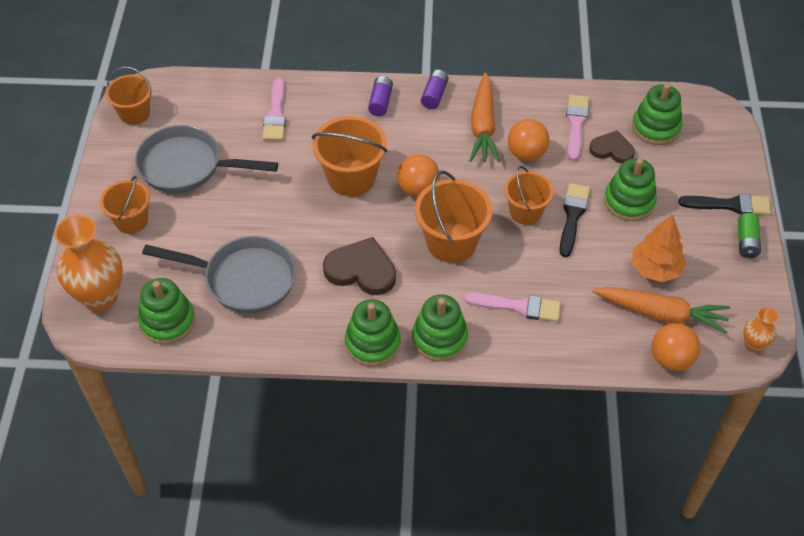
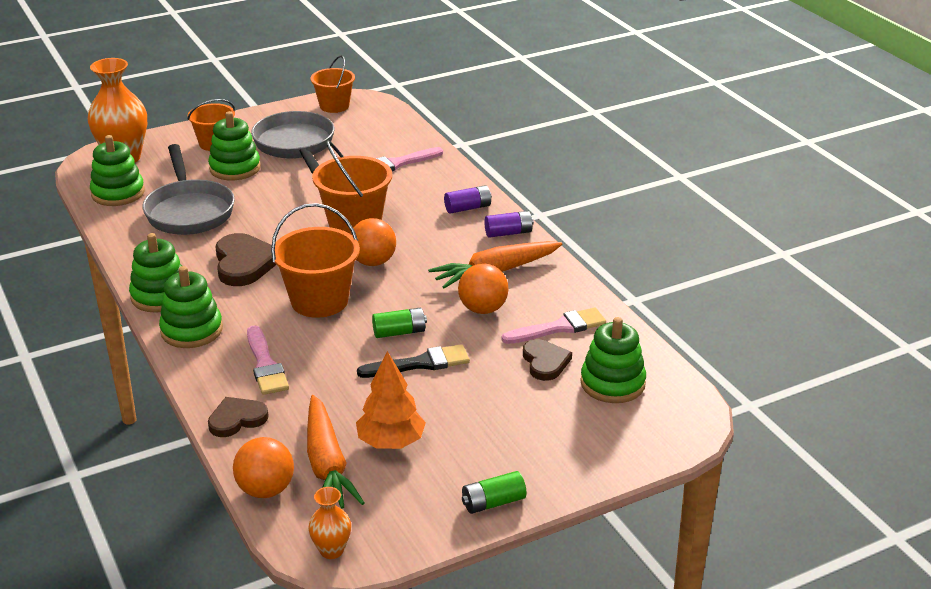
camera: 60 degrees right, 20 degrees down
orange bucket [504,166,554,225] -> green battery [372,308,427,338]
green stacking toy [604,158,657,221] -> green stacking toy moved to [208,111,261,180]
black brush [678,194,771,215] -> none
none -> brown heart [208,397,269,437]

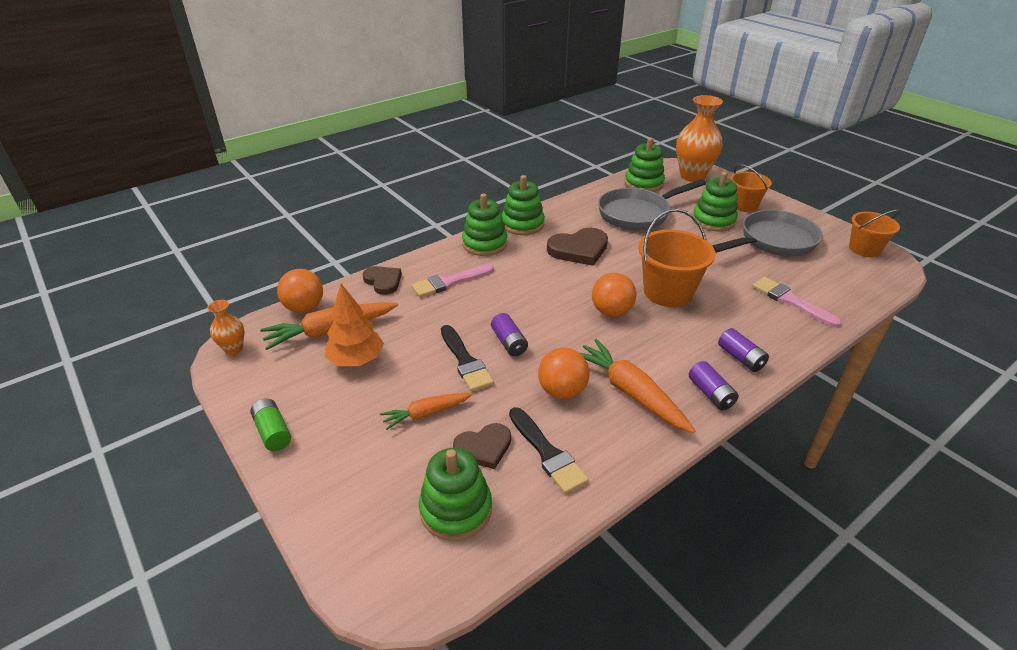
camera: 80 degrees right, 5 degrees up
orange bucket [271,203,360,318] -> none
green battery [372,308,427,338] -> purple battery [491,313,528,356]
pink brush [501,307,606,344] -> black brush [509,407,589,494]
none -> orange carrot [380,393,473,430]

